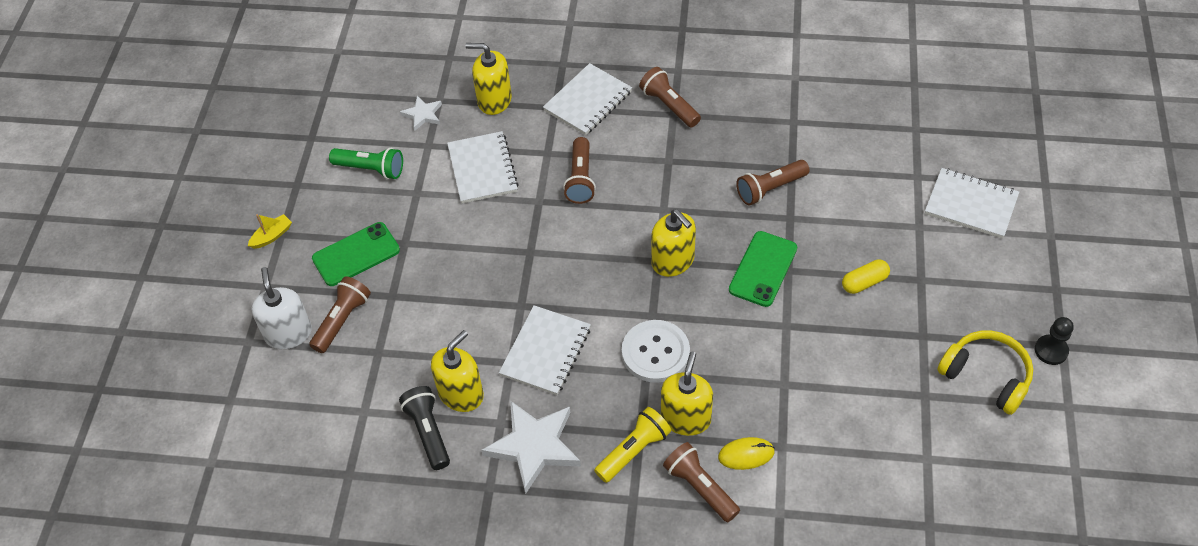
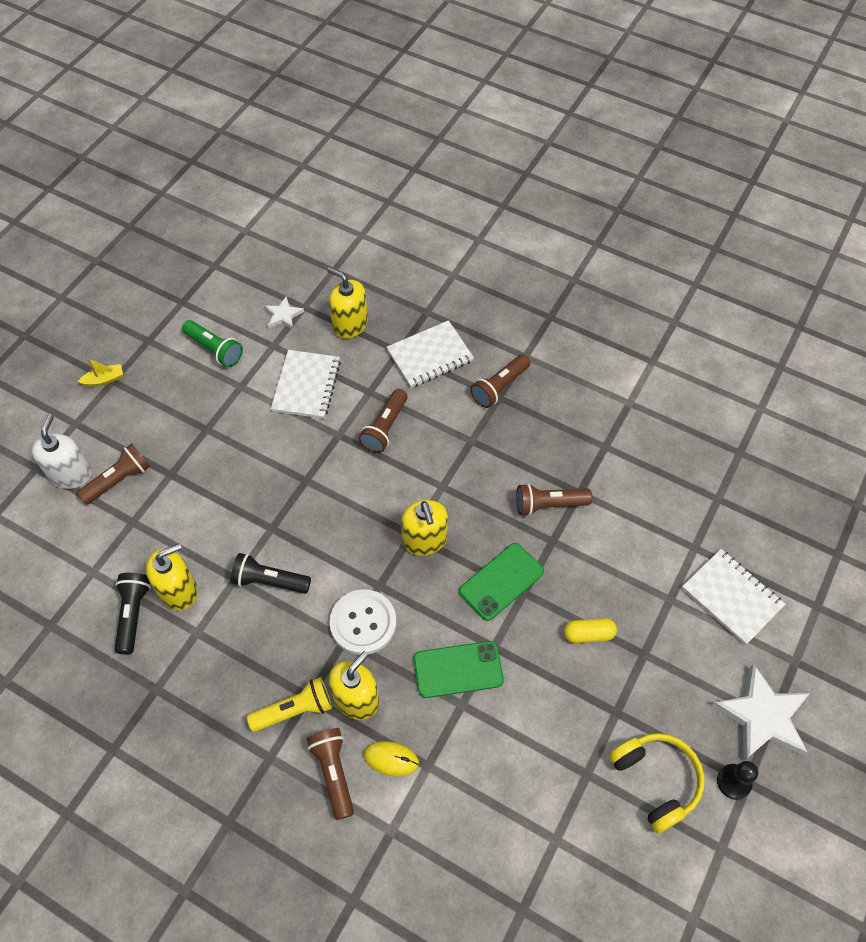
camera: 20 degrees right, 5 degrees up
green phone [312,222,400,286] -> green phone moved to [414,641,504,698]
white star [481,400,581,494] -> white star moved to [712,664,810,761]
white notebook [499,305,591,395] -> black flashlight [231,553,311,594]
brown flashlight [639,67,701,128] -> brown flashlight turned 120 degrees counterclockwise [470,354,530,408]

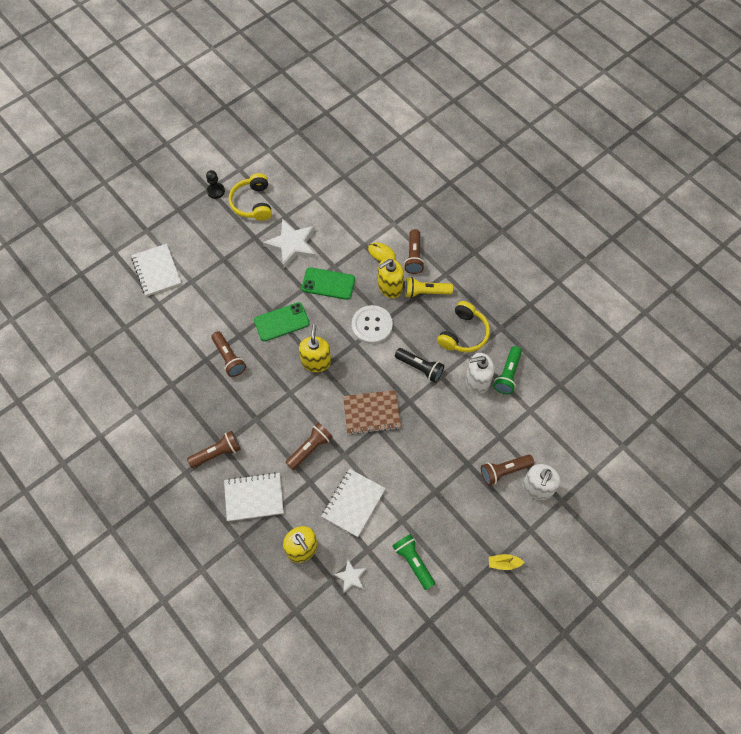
camera: 160 degrees left, 5 degrees up
black flashlight [114,573,151,655] -> green flashlight [494,346,522,394]
yellow soap dispenser [146,543,198,610] -> white soap dispenser [466,353,494,394]
brown flashlight [516,483,592,516] -> brown flashlight turned 45 degrees clockwise [211,331,246,377]
yellow capsule [564,618,617,643] -> none
white star [712,664,810,761] -> white star moved to [263,219,316,268]
none -> brown notebook [343,390,401,435]
none -> yellow headphones [437,301,490,353]

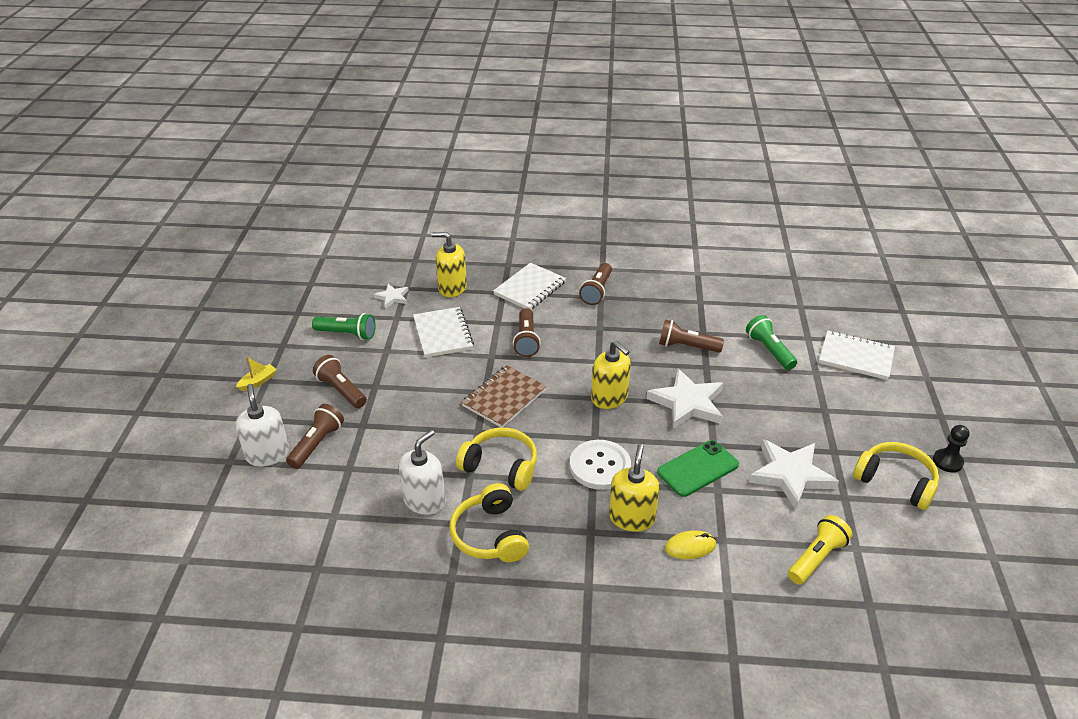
camera: 135 degrees right, 25 degrees down
green phone [254,302,310,342] -> white star [646,369,723,429]
black flashlight [395,348,444,383] -> yellow headphones [456,428,537,491]
brown flashlight [404,229,425,274] -> brown flashlight moved to [313,355,367,408]
yellow flashlight [405,277,453,298] -> yellow flashlight moved to [788,515,852,585]
green flashlight [494,346,522,394] -> green flashlight moved to [746,315,797,370]

